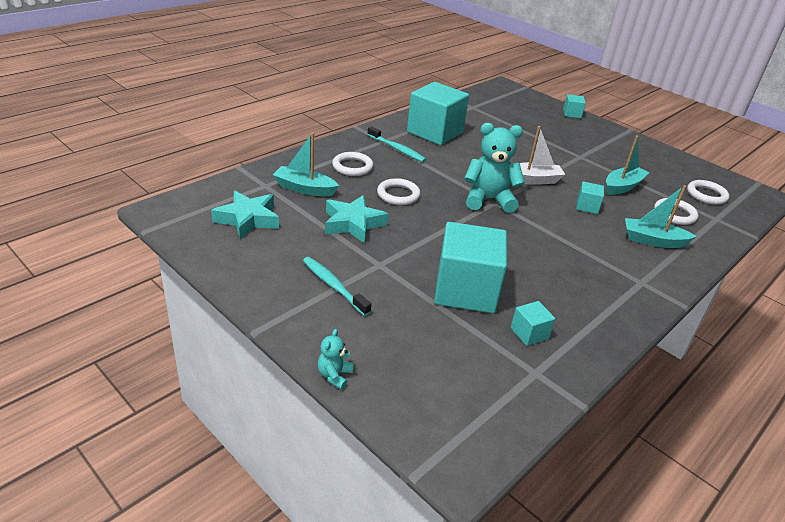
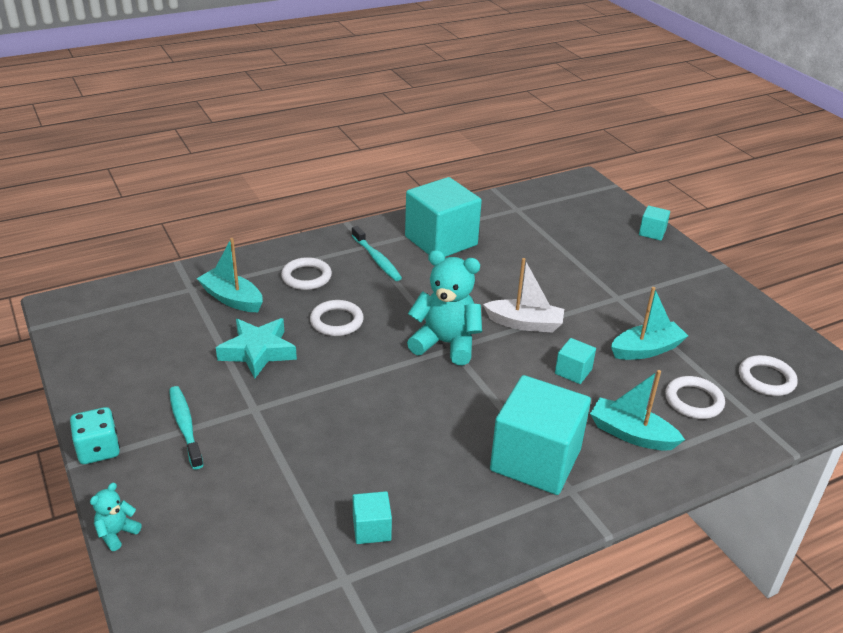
camera: 20 degrees right, 0 degrees up
turquoise star [211,191,279,239] -> none
turquoise cube [434,222,507,313] -> turquoise cube moved to [490,375,591,495]
none -> turquoise dice [70,407,120,464]

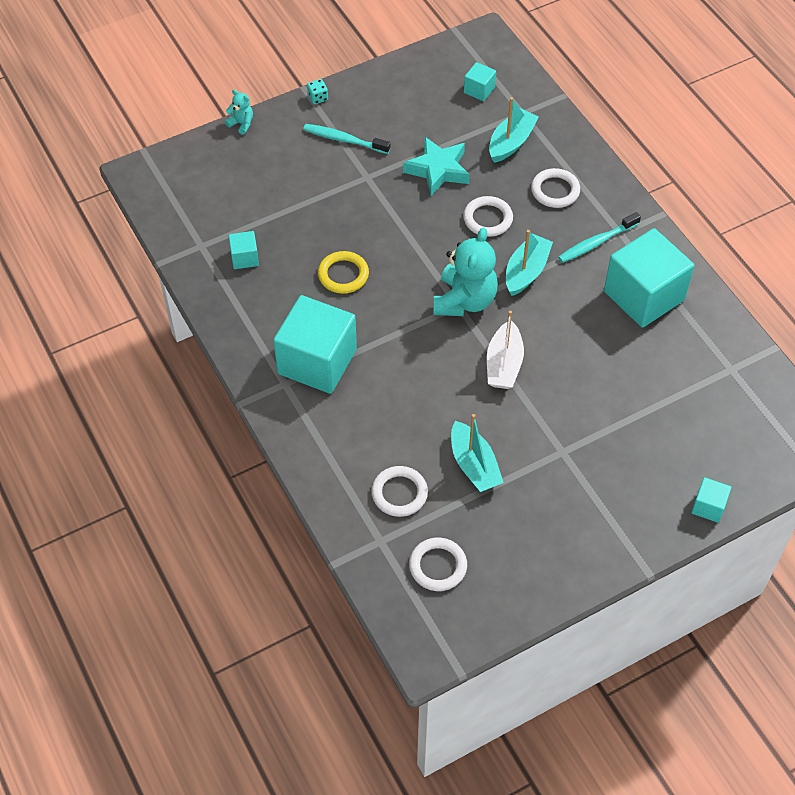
camera: 90 degrees right, 20 degrees up
turquoise dice [70,407,120,464] -> turquoise dice [307,79,328,104], size x0.60
turquoise toothbrush [169,386,204,469] -> turquoise toothbrush turned 135 degrees counterclockwise [303,124,390,154]
turquoise cube [555,338,596,384] -> turquoise cube moved to [464,62,496,101]
turquoise boat [590,370,685,451] -> turquoise boat moved to [506,230,553,296]
none -> yellow ring [318,251,369,294]

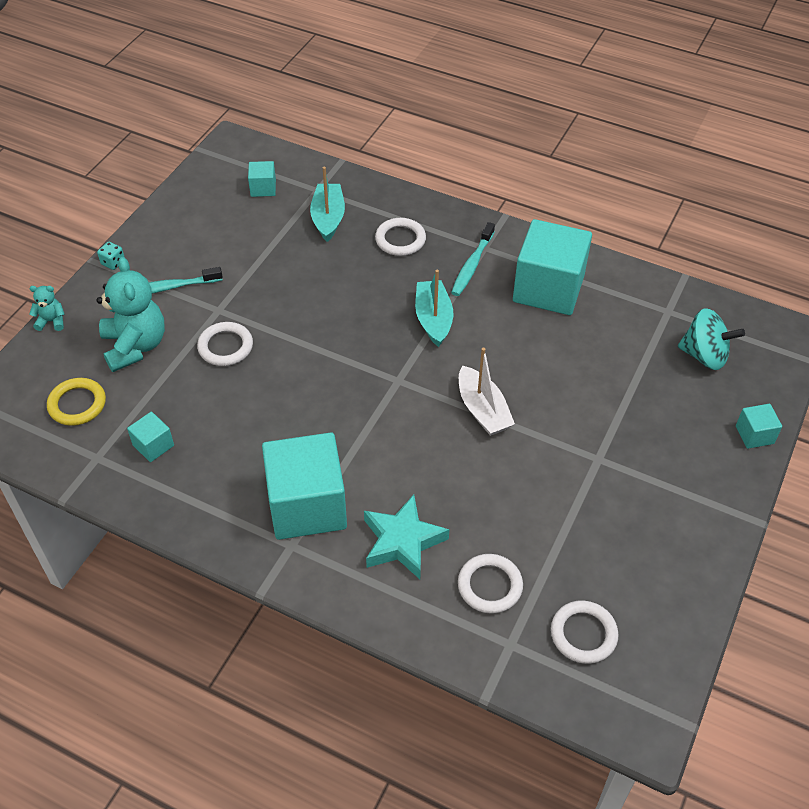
camera: 35 degrees left, 5 degrees down
yellow ring [318,251,369,294] -> yellow ring moved to [47,378,106,426]
turquoise star [403,136,470,196] -> turquoise star moved to [364,494,449,579]
turquoise teddy bear [433,227,498,316] -> turquoise teddy bear moved to [97,257,165,372]
turquoise boat [451,414,504,492] -> none
white ring [463,196,513,237] -> white ring moved to [197,322,253,366]
none -> turquoise spinning top [678,308,745,370]

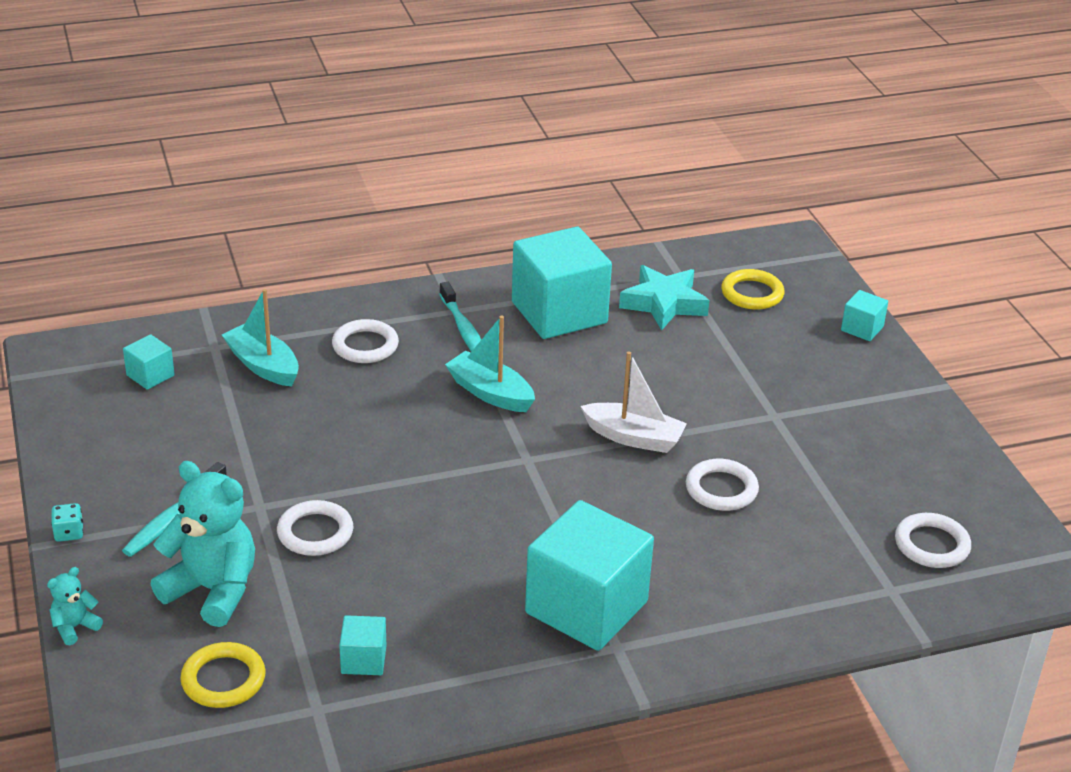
camera: 45 degrees left, 15 degrees down
turquoise star [364,494,449,579] -> turquoise star moved to [619,265,709,330]
white ring [458,554,523,614] -> white ring moved to [686,459,759,511]
turquoise spinning top [678,308,745,370] -> yellow ring [721,269,785,310]

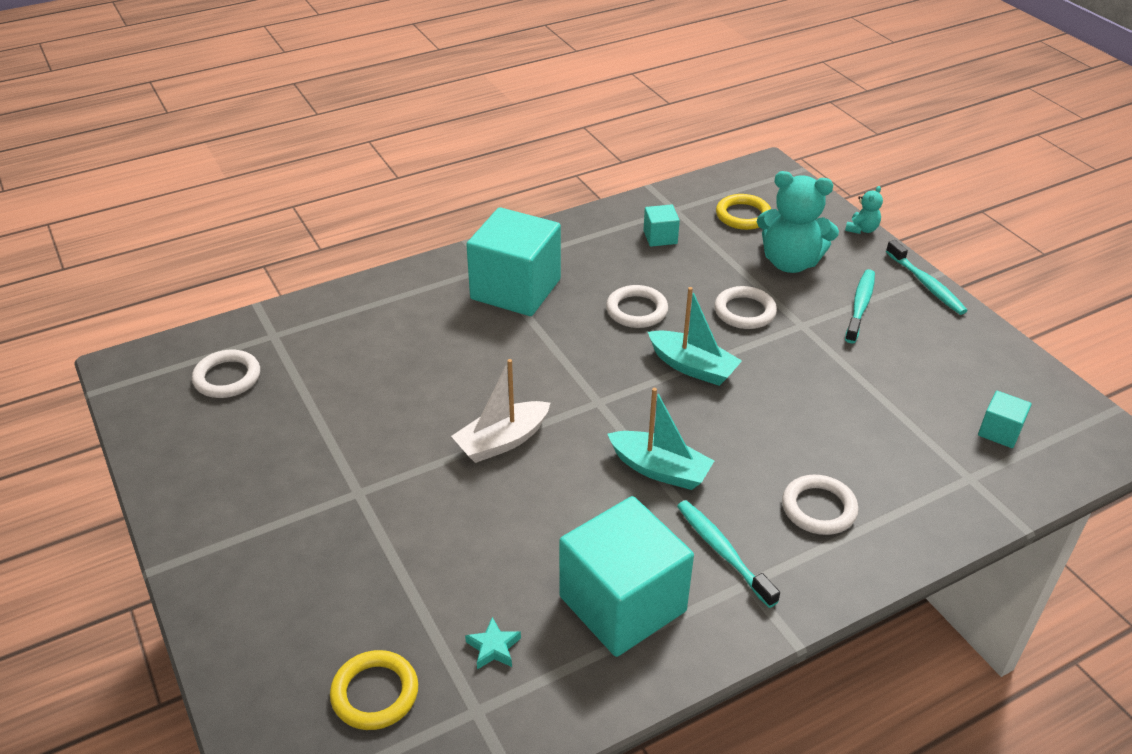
camera: 170 degrees right, 5 degrees up
turquoise dice [51,503,83,542] -> turquoise toothbrush [886,240,968,315]
turquoise boat [222,289,299,387] -> turquoise boat moved to [648,287,742,386]
white boat [581,351,687,453] -> white boat turned 45 degrees counterclockwise [451,359,550,463]
turquoise star [619,265,709,330] -> turquoise star [465,617,521,670], size x0.47
white ring [686,459,759,511] -> white ring moved to [606,285,668,328]
turquoise cube [841,290,888,341] -> none

